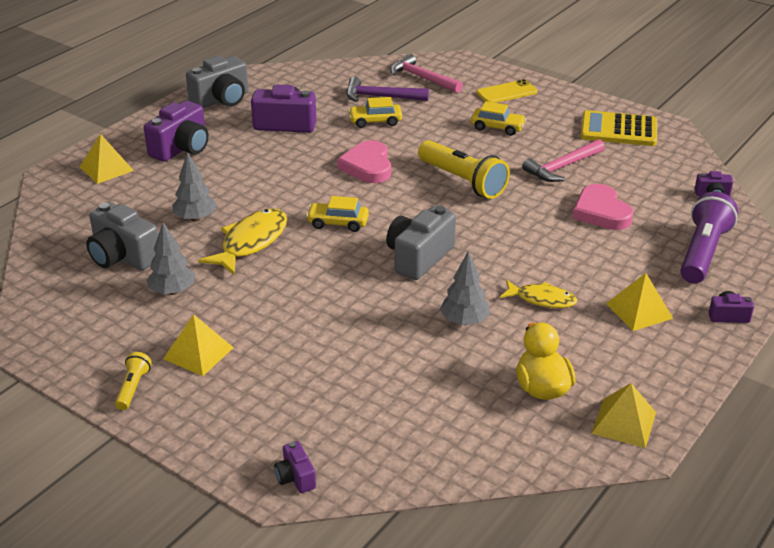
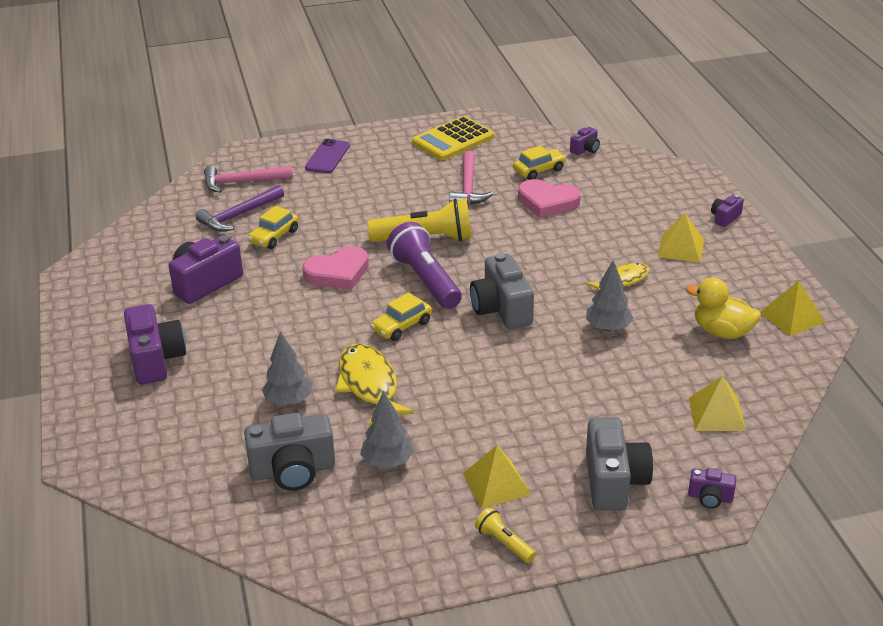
camera: 50 degrees left, 0 degrees up
yellow pyramid [80,134,134,184] -> yellow pyramid moved to [689,376,746,431]
grey camera [186,56,248,108] -> grey camera moved to [586,417,653,510]
pink heart [337,140,391,183] -> pink heart turned 60 degrees counterclockwise [302,246,369,290]
yellow car [471,101,527,136] -> yellow car moved to [513,146,566,180]
yellow phone [476,79,538,103] -> purple phone [305,139,350,173]
purple flashlight [680,191,738,284] -> purple flashlight moved to [387,222,462,309]

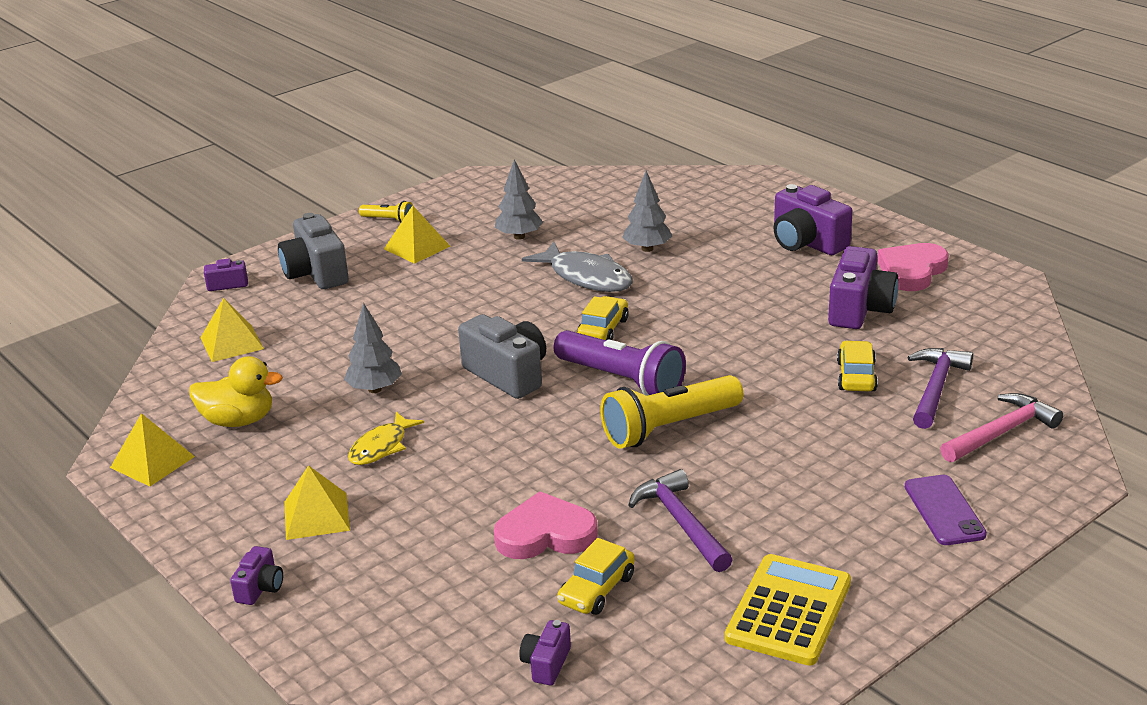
camera: 155 degrees right, 5 degrees down
grey camera [244,413,335,491] -> none
pink heart [302,246,369,290] -> pink heart moved to [877,243,949,291]
yellow fish [335,344,414,426] -> grey fish [522,242,633,292]
pink hammer [449,151,493,205] -> purple hammer [628,469,733,572]

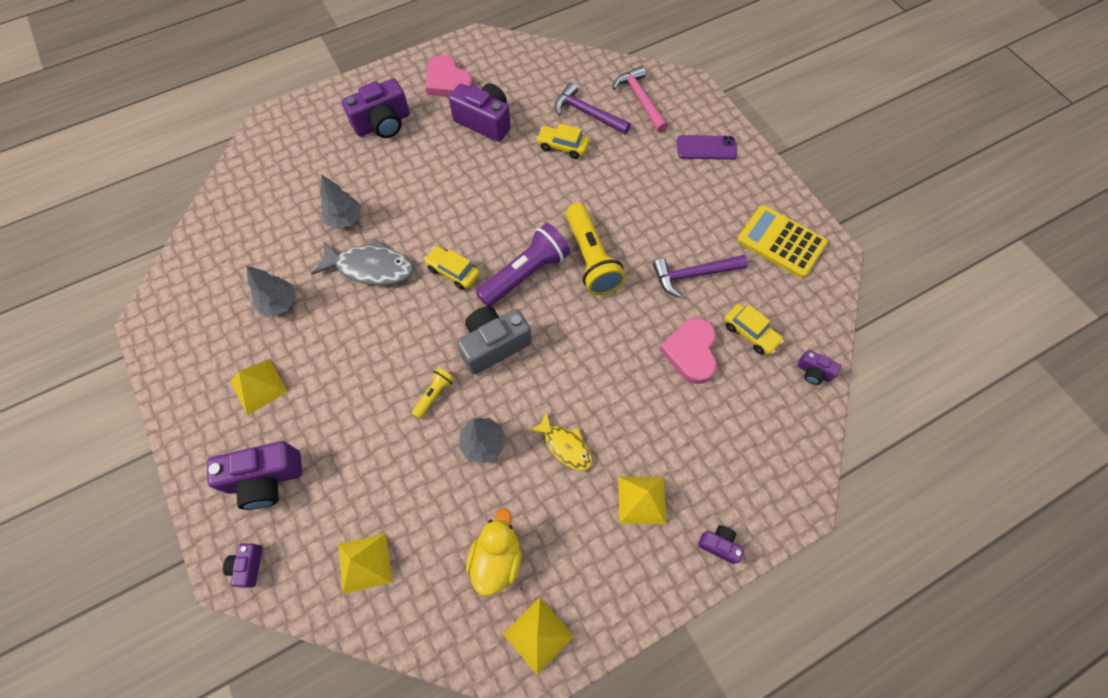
camera: 80 degrees left, 35 degrees up
grey camera [278,213,349,289] -> purple camera [207,441,302,510]
yellow flashlight [359,201,413,223] -> yellow flashlight moved to [412,367,455,419]
grey fish [522,242,633,292] -> grey fish turned 45 degrees clockwise [311,238,414,285]

